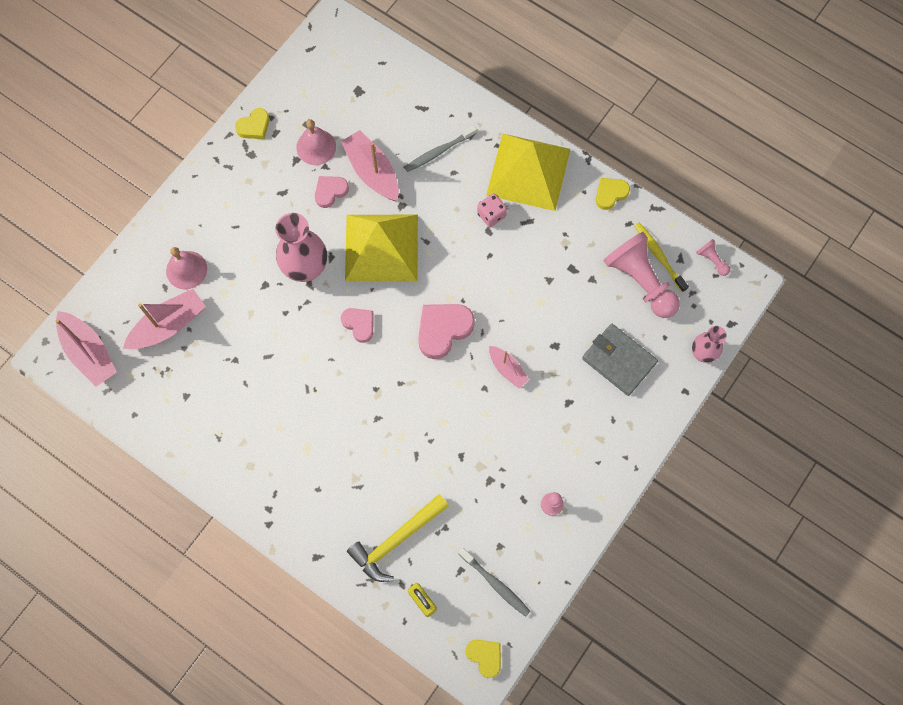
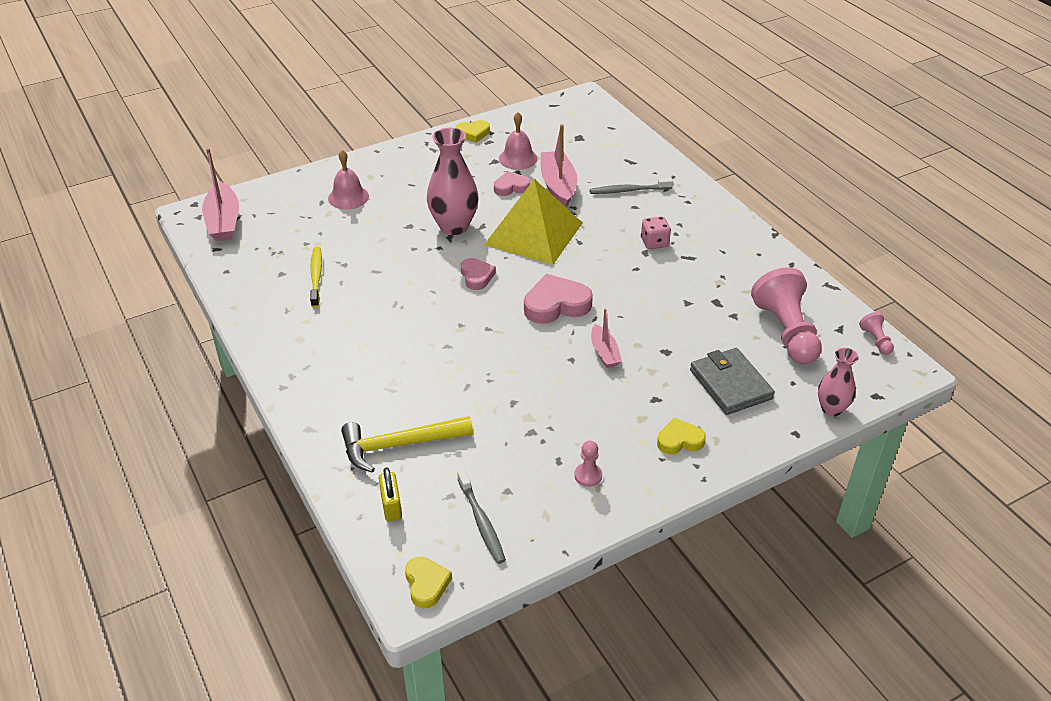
camera: 25 degrees right, 30 degrees down
pink boat [123,289,206,349] -> none
yellow pyramid [486,134,570,211] -> none
yellow heart [596,178,630,210] -> yellow heart moved to [657,417,706,454]
yellow toothbrush [634,222,689,292] -> yellow toothbrush moved to [310,247,322,308]

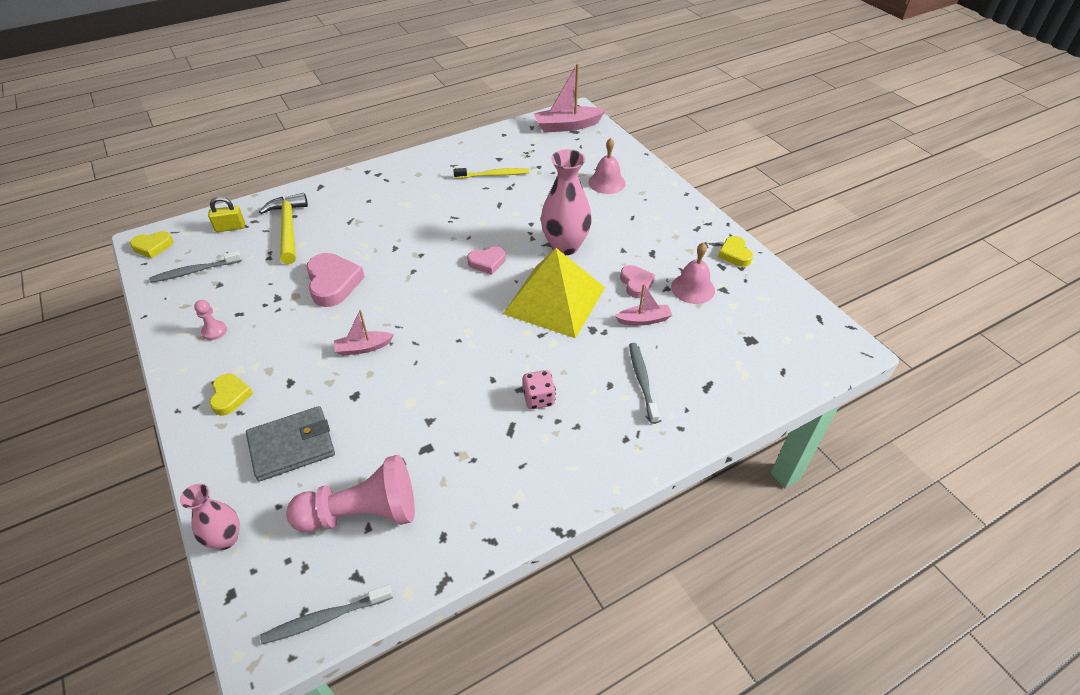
camera: 90 degrees right, 5 degrees up
pink heart [524,274,593,324] -> pink heart moved to [306,253,365,307]
pink boat [541,124,577,207] -> pink boat [615,284,672,326], size x0.58
pink pawn [859,312,894,355] -> grey toothbrush [260,585,393,644]

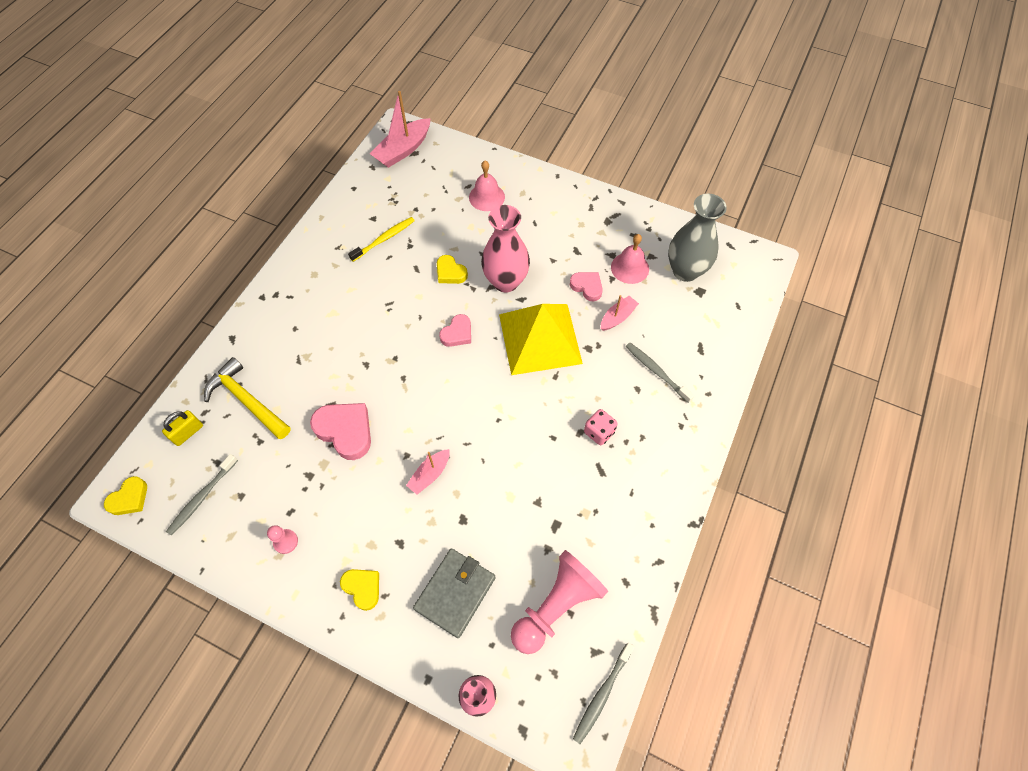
camera: 35 degrees left, 15 degrees up
yellow heart [718,236,753,267] -> yellow heart moved to [437,255,468,284]
none -> grey vase [668,194,727,282]

